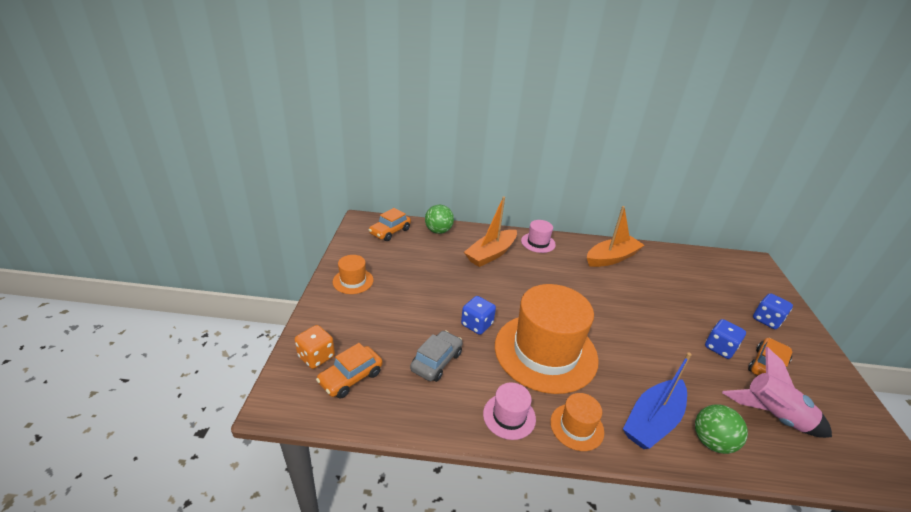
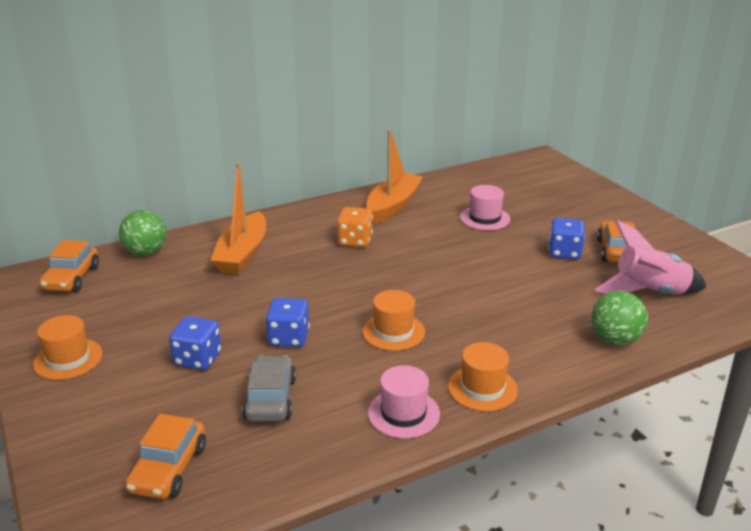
camera: 30 degrees left, 5 degrees down
orange dice [295,325,335,369] -> orange dice moved to [337,207,373,247]
orange hat [495,284,599,394] -> orange hat [362,290,425,351], size x0.44
pink hat [521,220,556,253] -> pink hat moved to [460,185,510,230]
blue boat [623,353,692,449] -> none
blue dice [753,293,793,329] -> blue dice moved to [169,316,221,370]

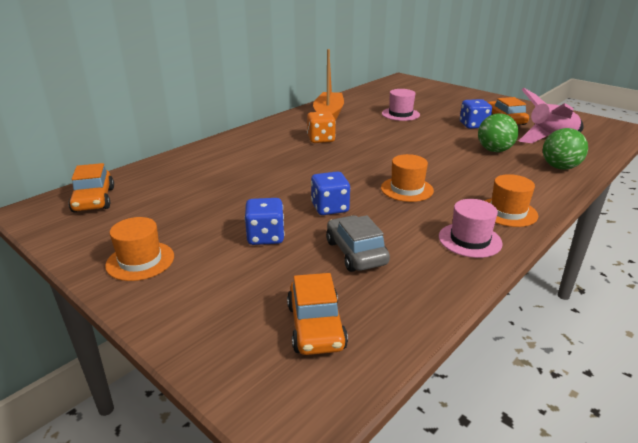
camera: 20 degrees left, 0 degrees up
green ball [119,210,167,256] -> green ball moved to [478,113,518,152]
orange boat [210,163,266,274] -> none

